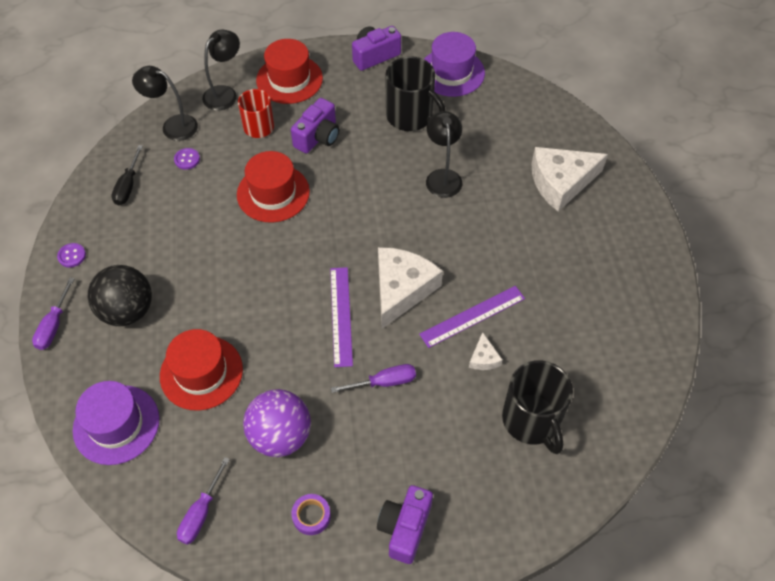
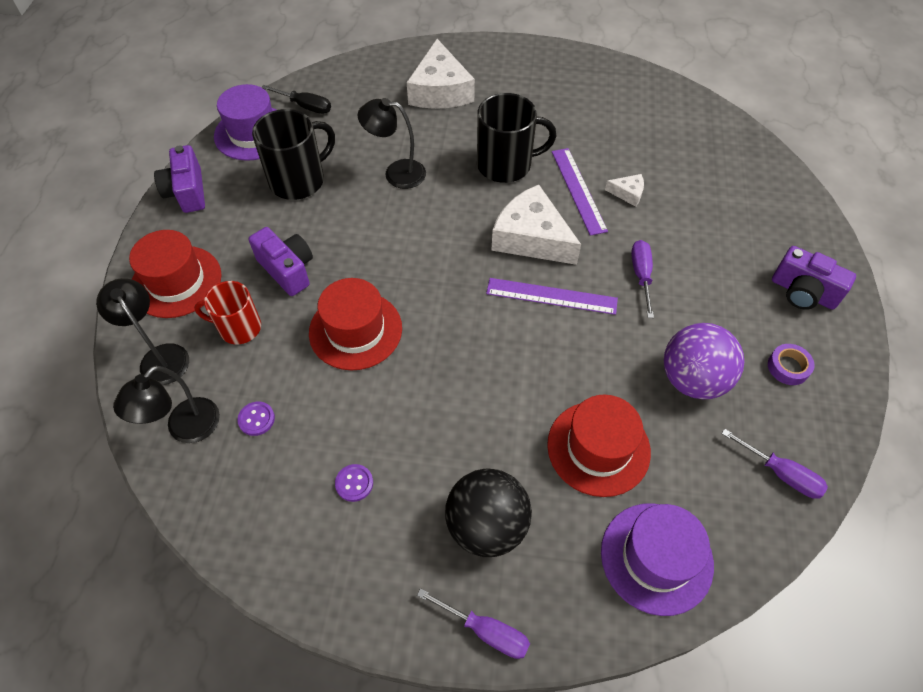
camera: 75 degrees left, 0 degrees up
purple button [57,243,86,268] -> purple button moved to [335,464,373,502]
black screwdriver [112,145,143,205] -> black screwdriver moved to [261,85,331,114]
black mug [502,360,573,454] -> black mug moved to [477,93,557,183]

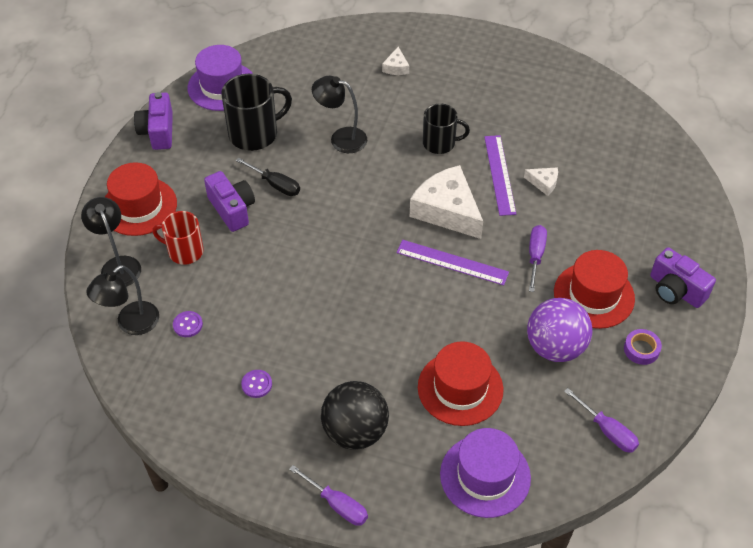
camera: 10 degrees right, 5 degrees down
black screwdriver [261,85,331,114] -> black screwdriver moved to [236,157,300,196]
red hat [309,278,402,371] -> red hat moved to [554,250,635,329]
white cheese [407,39,475,109] -> white cheese [382,47,409,75], size x0.45
black mug [477,93,557,183] -> black mug [423,104,470,154], size x0.66

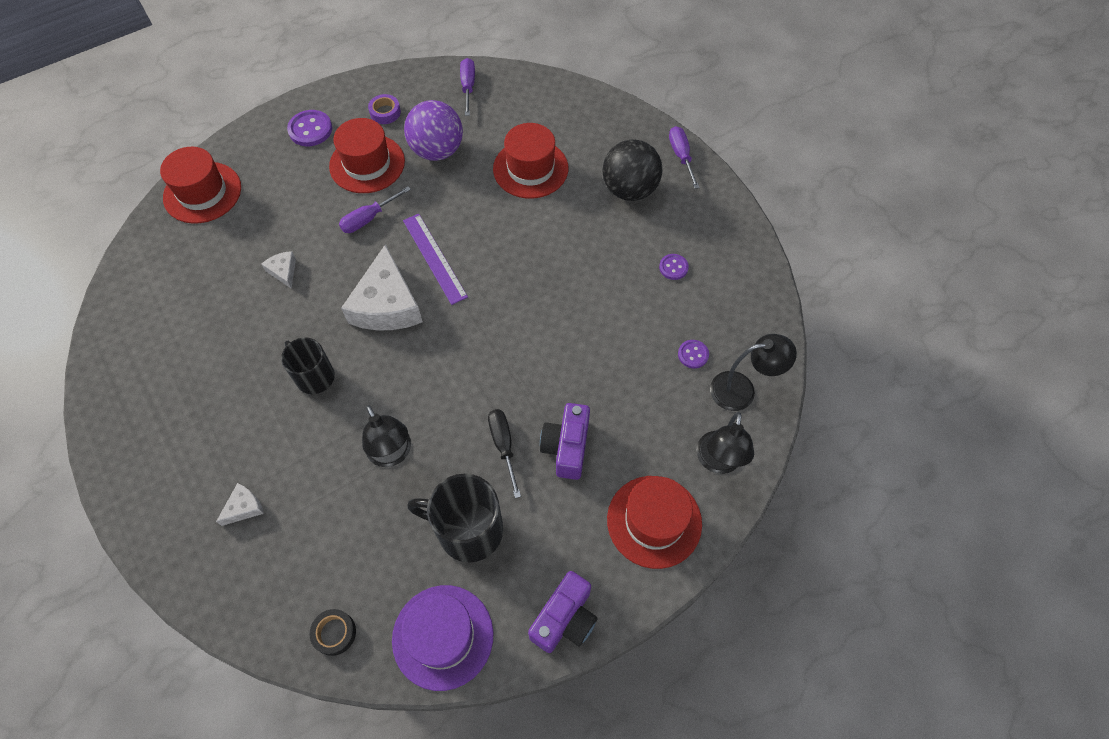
camera: 140 degrees left, 10 degrees up
red mug [152,211,204,265] -> none
purple hat [440,428,531,518] -> none
purple ruler [484,135,516,216] -> none
purple camera [650,247,716,308] -> purple button [287,110,332,146]
none -> red hat [160,147,241,224]
none -> black tape [310,609,356,656]

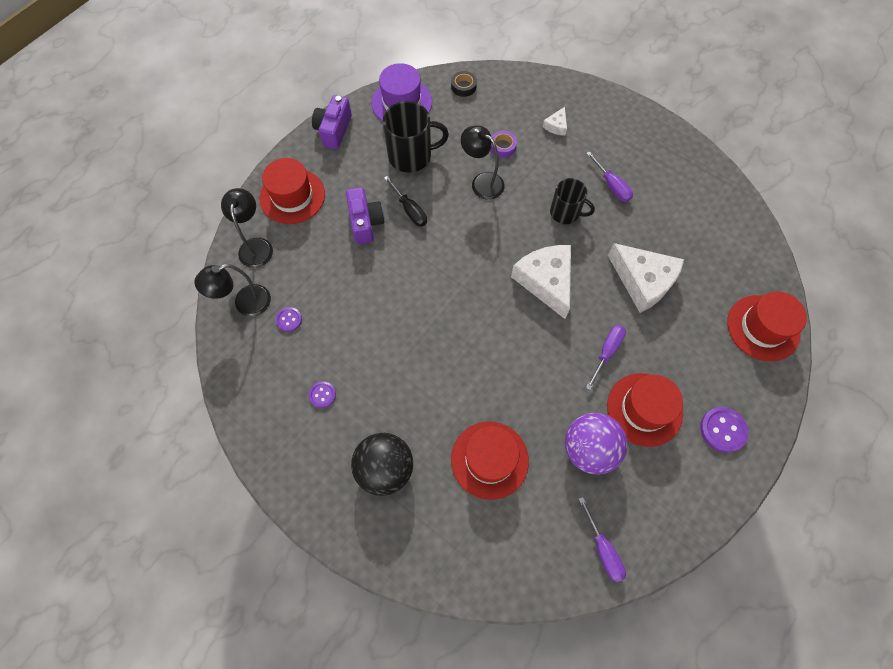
camera: 160 degrees right, 5 degrees up
white cheese [261,251,296,289] -> white cheese [608,243,684,313], size x2.24
purple tape [368,94,401,124] -> purple tape moved to [491,131,517,158]
purple ruler [403,214,468,305] -> none
purple screwdriver [669,126,700,189] -> purple screwdriver moved to [586,151,633,202]

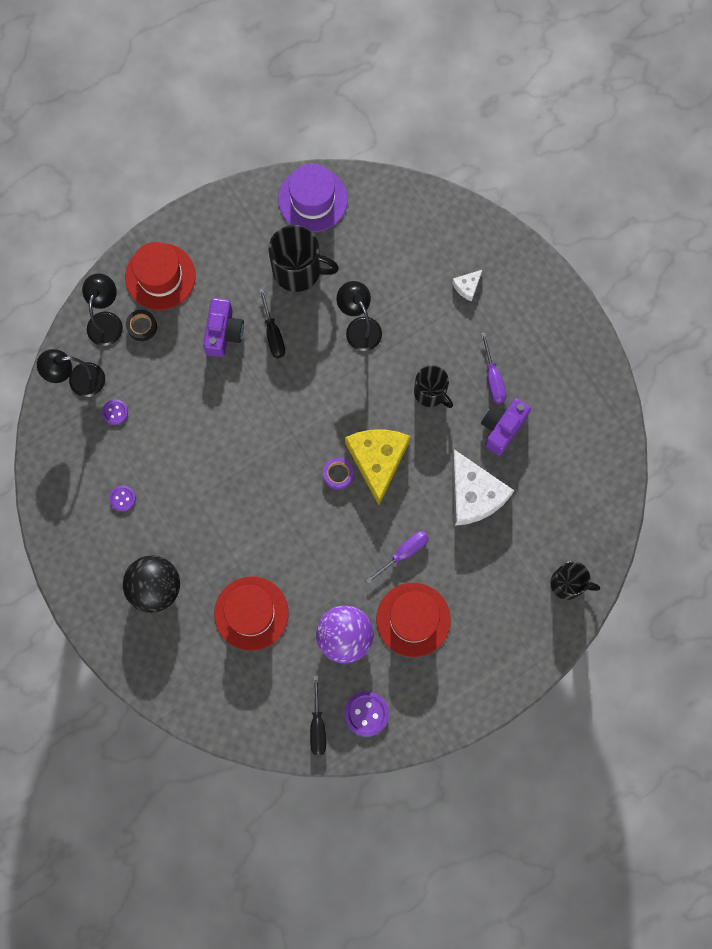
camera: 20 degrees right, 10 degrees up
purple camera [312,95,352,149] -> purple camera moved to [481,398,531,455]
black tape [451,71,477,97] -> black tape moved to [126,310,157,341]
purple tape [491,131,517,158] -> purple tape moved to [323,457,354,490]
white cheese [511,245,571,319] -> yellow cheese [345,429,410,505]
purple screwdriver [578,497,626,582] -> black screwdriver [310,676,326,755]
purple button [700,407,749,453] -> purple button moved to [344,691,389,737]
red hat [727,291,807,361] -> black mug [550,561,600,600]

